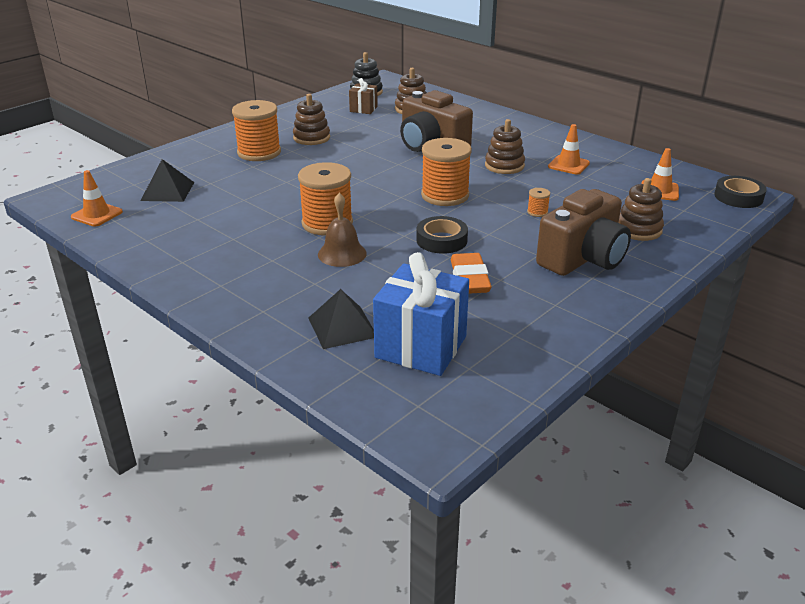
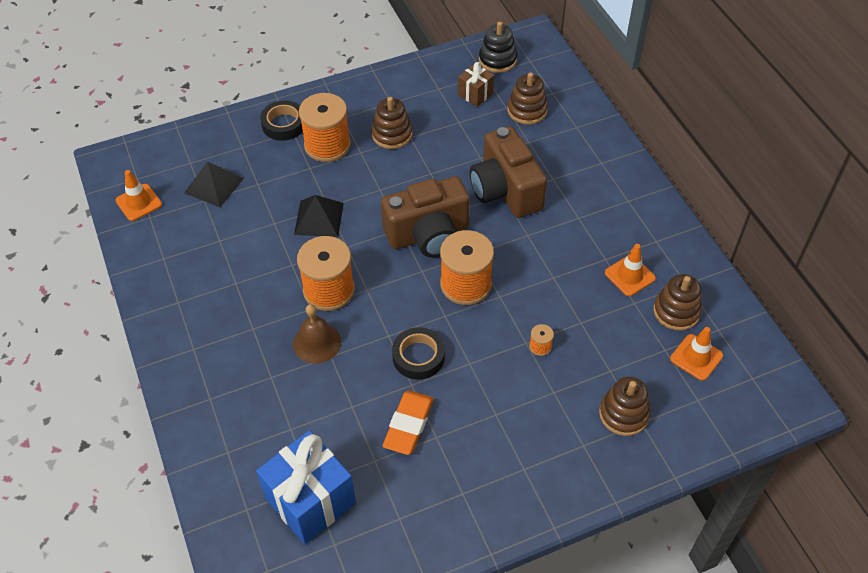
camera: 25 degrees right, 20 degrees up
black pyramid [308,289,374,349] -> black pyramid moved to [294,195,344,237]
brown stacking toy [485,119,525,174] -> brown stacking toy moved to [653,274,702,331]
brown camera [536,189,631,276] -> brown camera moved to [381,176,470,257]
black tape [714,176,767,208] -> black tape moved to [260,100,303,141]

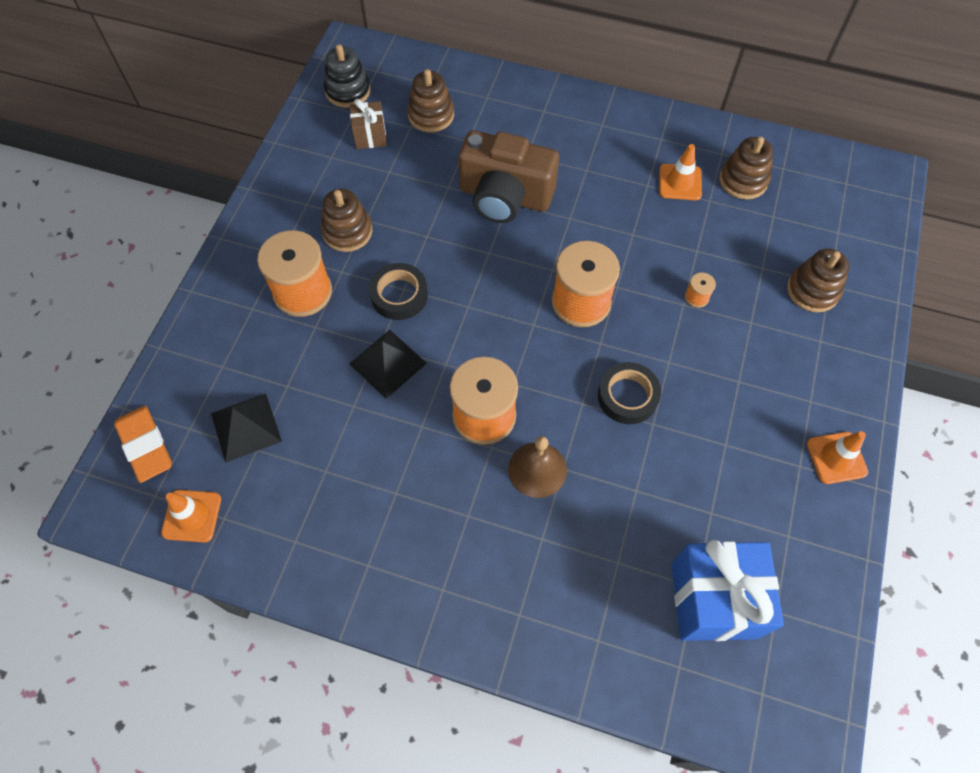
camera: 50 degrees left, 10 degrees up
black tape [260,100,303,141] -> black tape moved to [369,263,428,320]
brown camera [381,176,470,257] -> none
orange eraser [383,390,434,455] -> orange eraser moved to [114,406,172,483]
orange traffic cone [670,327,723,381] -> orange traffic cone moved to [807,431,868,484]

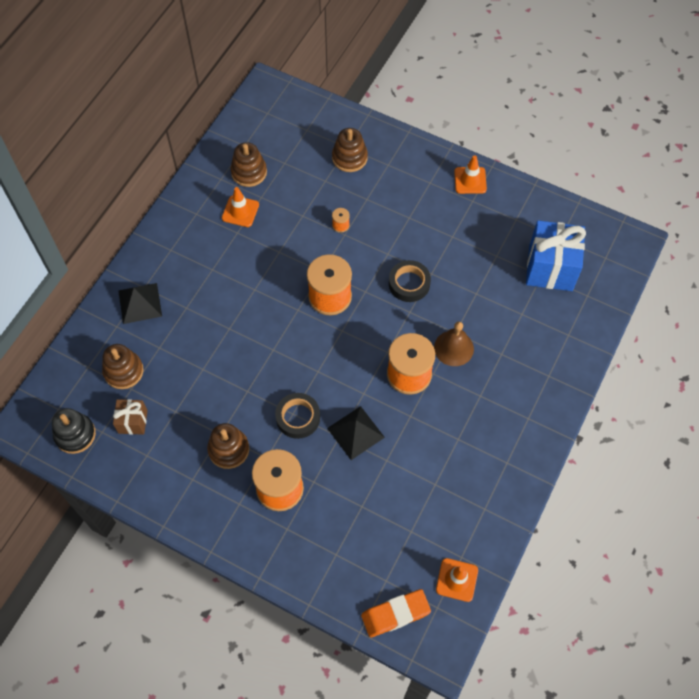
camera: 80 degrees left, 0 degrees up
black pyramid [211,393,282,463] -> black pyramid moved to [118,283,162,324]
brown camera [458,130,559,223] -> none

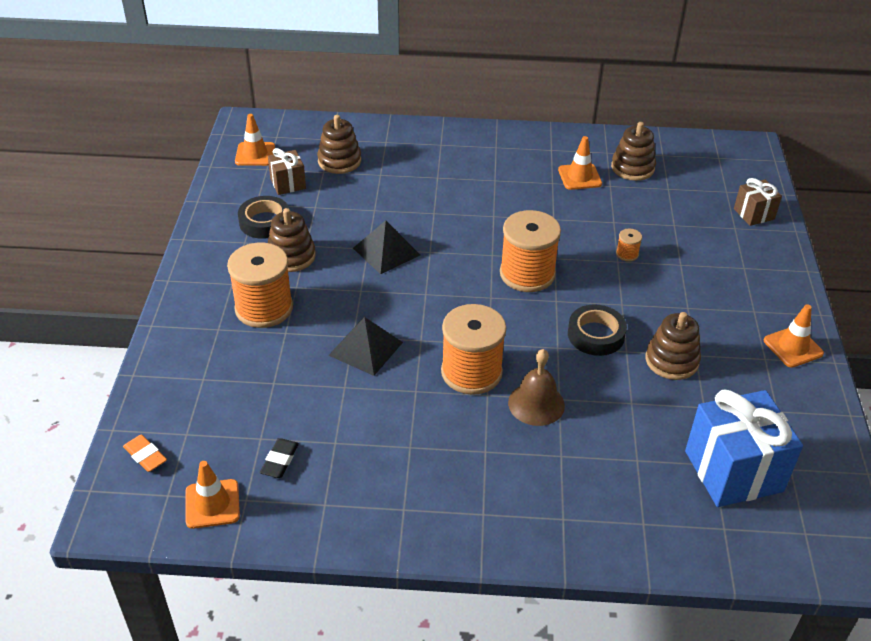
camera: 65 degrees right, 20 degrees down
black stacking toy [52,408,96,454] -> orange traffic cone [235,114,275,166]
black pyramid [118,283,162,324] -> black pyramid moved to [353,220,420,274]
black tape [275,393,320,439] -> black tape moved to [238,196,289,239]
brown stacking toy [332,128,368,172] -> brown stacking toy moved to [646,312,701,380]
orange eraser [361,589,431,638] -> orange eraser [123,435,167,472], size x0.60
none -> black eraser [260,438,299,478]
none -> brown gift [734,178,782,226]

